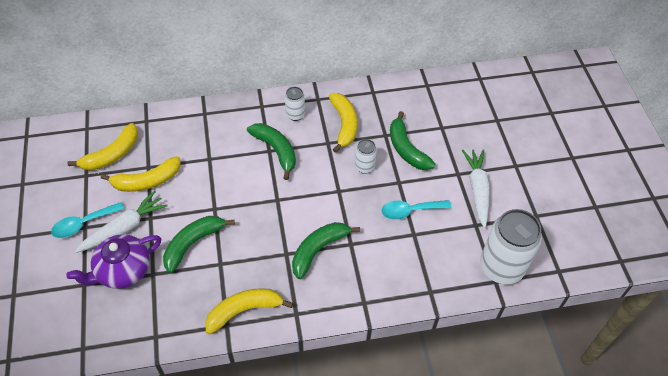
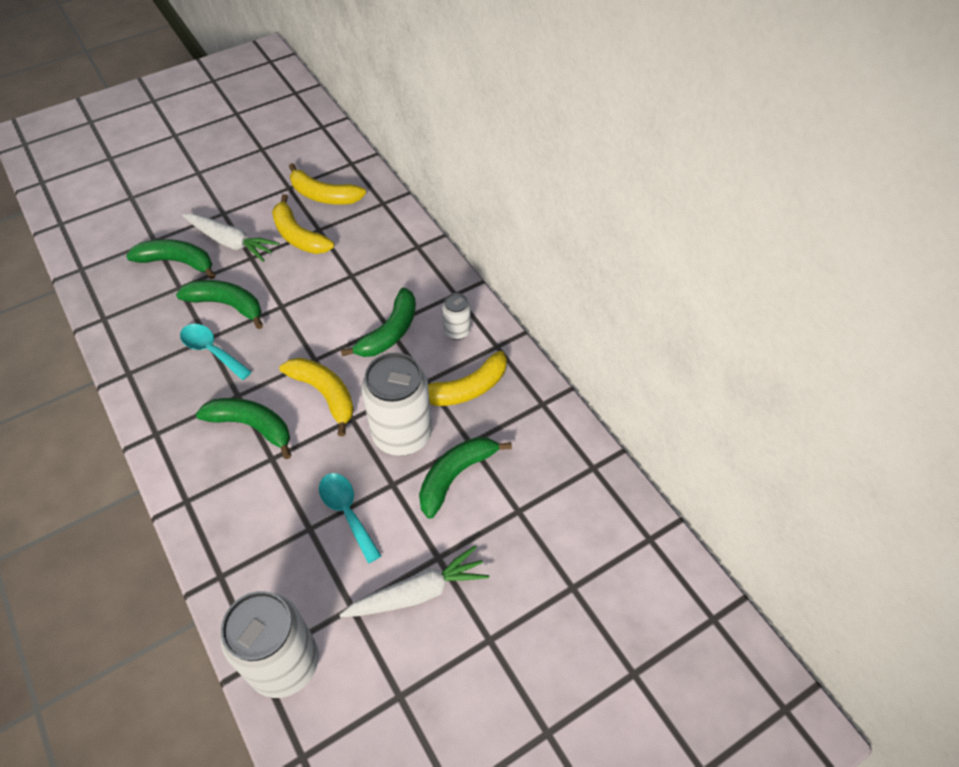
camera: 70 degrees right, 0 degrees up
turquoise spoon [51,202,124,238] -> turquoise spoon moved to [180,324,252,380]
purple teapot [66,234,161,289] -> green banana [126,239,216,279]
yellow banana [205,288,293,334] -> yellow banana moved to [279,358,354,436]
white can [355,139,377,174] -> white can [362,353,432,456], size x2.06

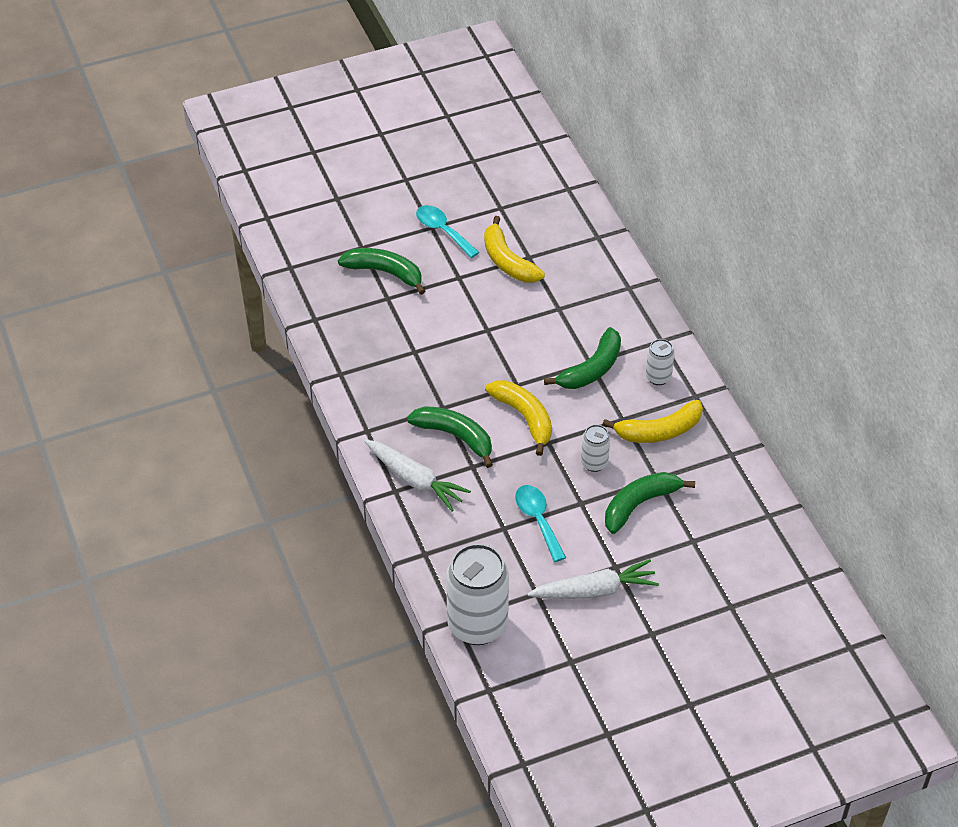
camera: 10 degrees right, 5 degrees down
green banana [176,280,263,329] -> none
turquoise spoon [180,324,252,380] -> turquoise spoon moved to [416,205,479,258]
white carrot [182,214,280,262] -> white carrot moved to [364,440,471,511]
yellow banana [289,163,366,205] -> none
white can [362,353,432,456] -> white can [581,424,610,472], size x0.48

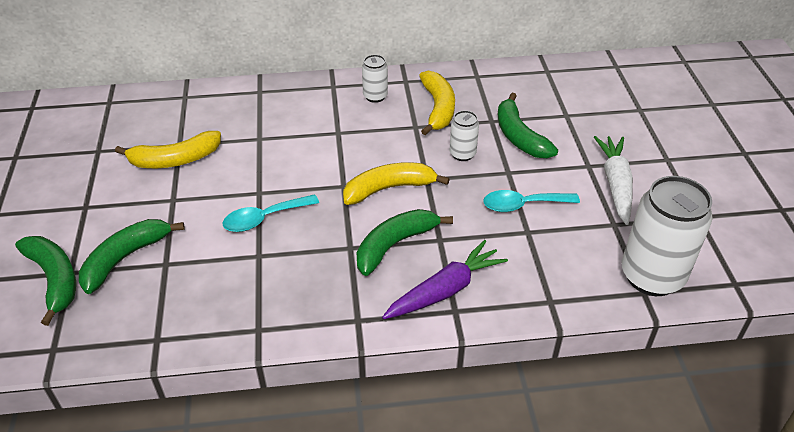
camera: 75 degrees left, 5 degrees down
white carrot [364,440,471,511] -> purple carrot [382,240,508,319]
turquoise spoon [416,205,479,258] -> turquoise spoon moved to [223,194,319,232]
green banana [544,327,621,389] -> green banana moved to [15,236,76,326]

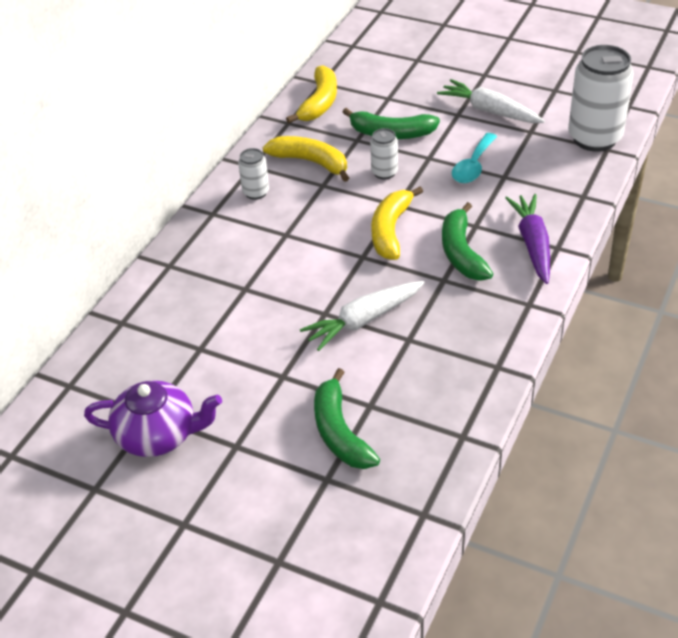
camera: 55 degrees left, 0 degrees up
green banana [15,236,76,326] -> none
yellow banana [115,131,221,168] -> yellow banana moved to [286,65,337,123]
turquoise spoon [223,194,319,232] -> white carrot [300,281,425,351]
none -> purple teapot [84,380,222,457]

